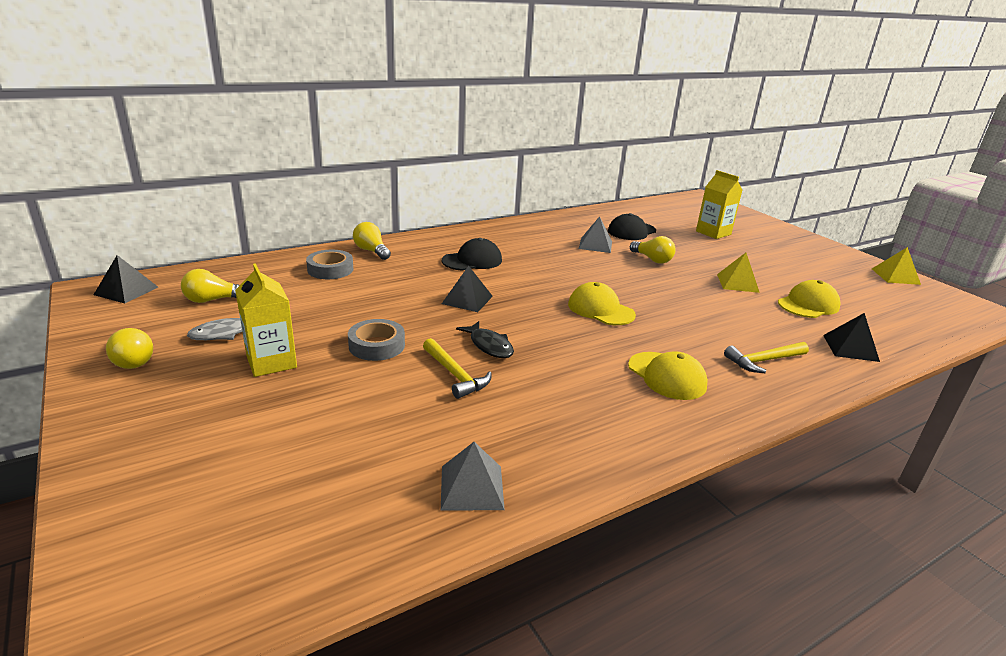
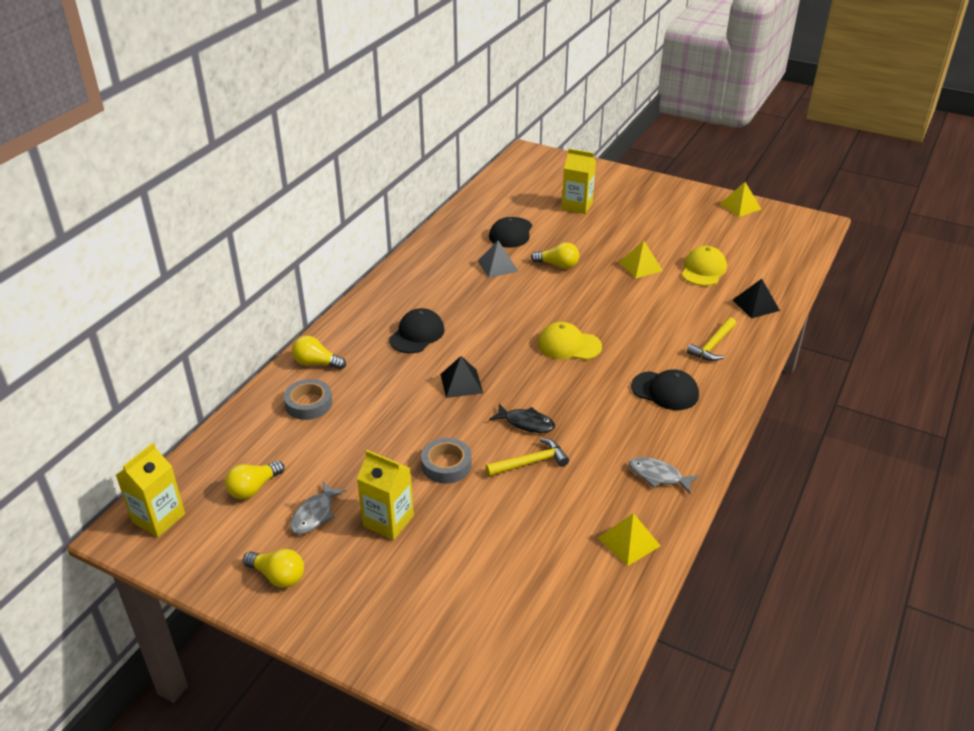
camera: 30 degrees left, 10 degrees up
black pyramid [94,255,158,303] -> yellow carton [116,443,185,537]
yellow hammer [423,338,492,399] -> yellow hammer turned 45 degrees counterclockwise [485,438,569,477]
grey pyramid [441,442,505,511] -> yellow pyramid [598,513,661,566]
yellow cap [628,351,708,400] -> black cap [631,369,699,410]
none -> grey fish [629,457,699,494]

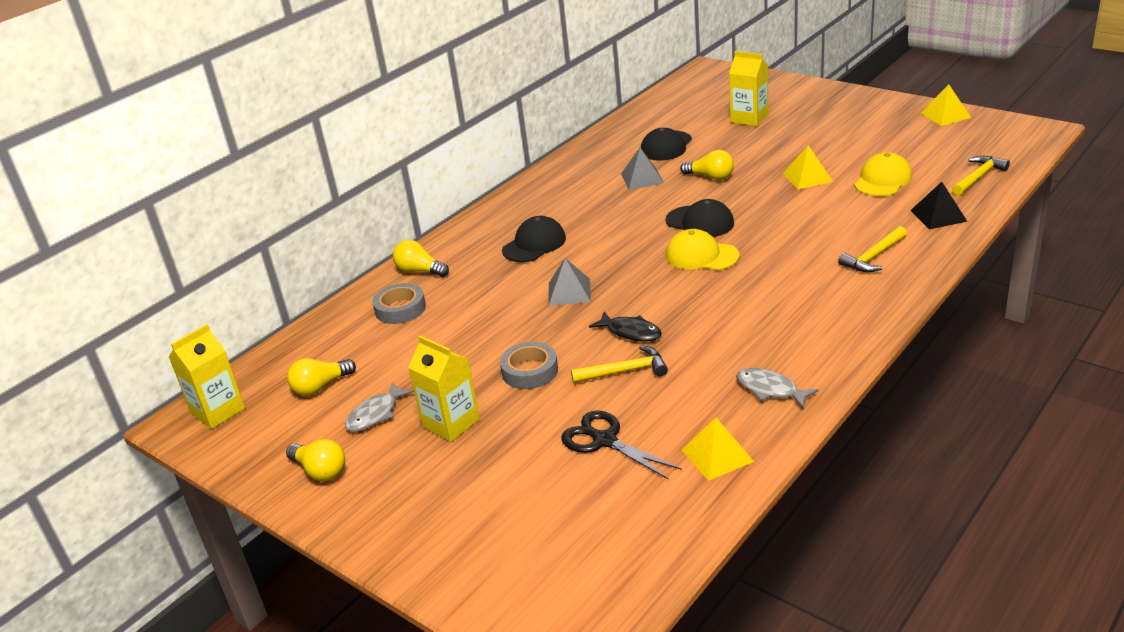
camera: 15 degrees right, 5 degrees down
black pyramid [440,356,483,398] -> grey pyramid [548,258,591,306]
black cap [631,369,699,410] -> black cap moved to [665,199,734,237]
none -> black scissors [561,411,681,480]
none -> yellow hammer [952,156,1010,196]

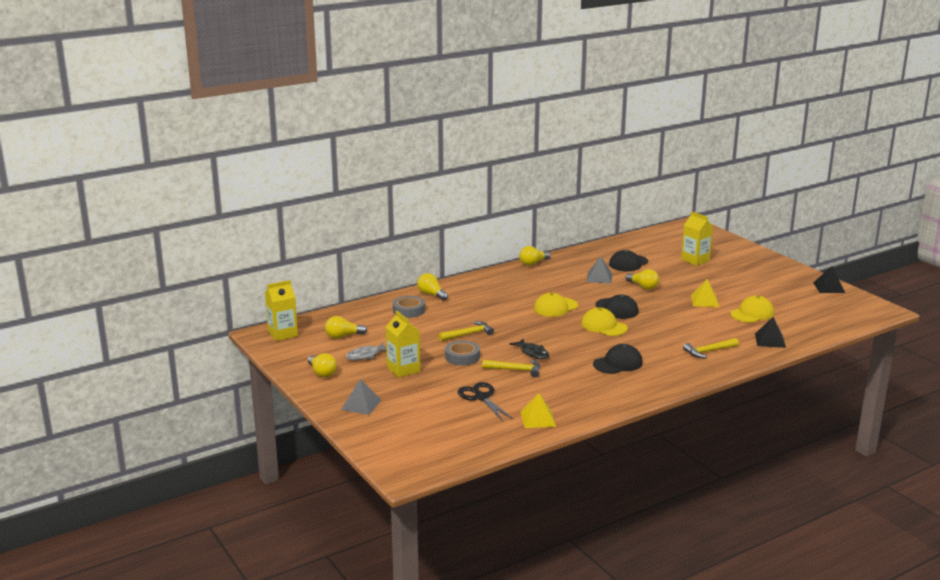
camera: 15 degrees right, 10 degrees down
black cap [502,216,566,262] -> black cap moved to [593,344,643,374]
grey pyramid [548,258,591,306] -> grey pyramid moved to [341,379,382,415]
grey fish [736,368,818,408] -> none
yellow pyramid [921,84,971,126] -> black pyramid [813,266,845,293]
yellow hammer [952,156,1010,196] -> yellow hammer moved to [439,321,494,341]
none -> yellow light bulb [519,246,551,266]
none -> yellow cap [534,293,578,317]

